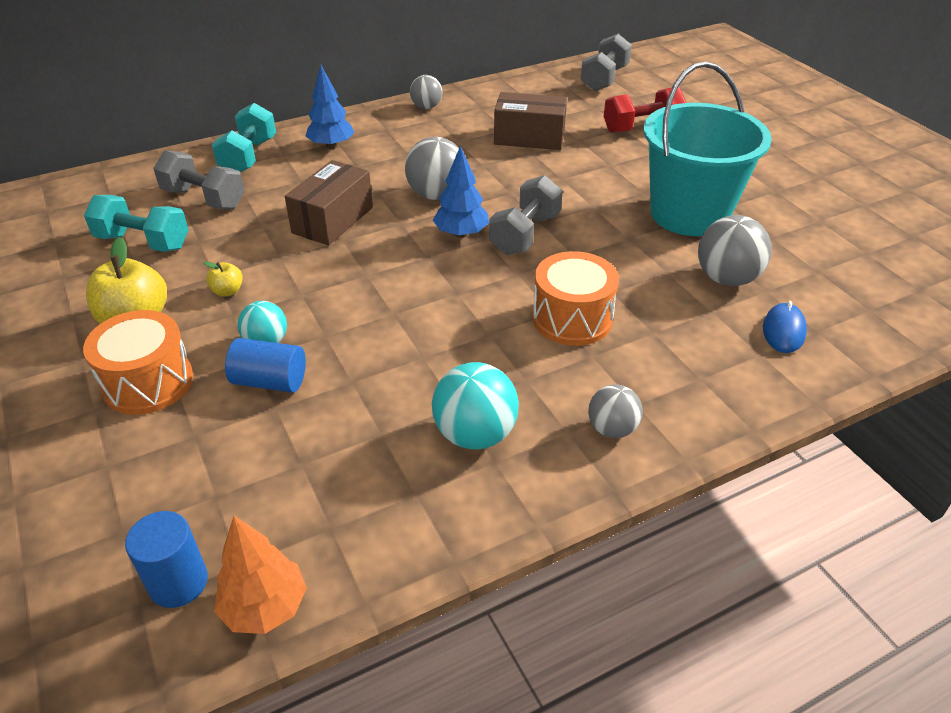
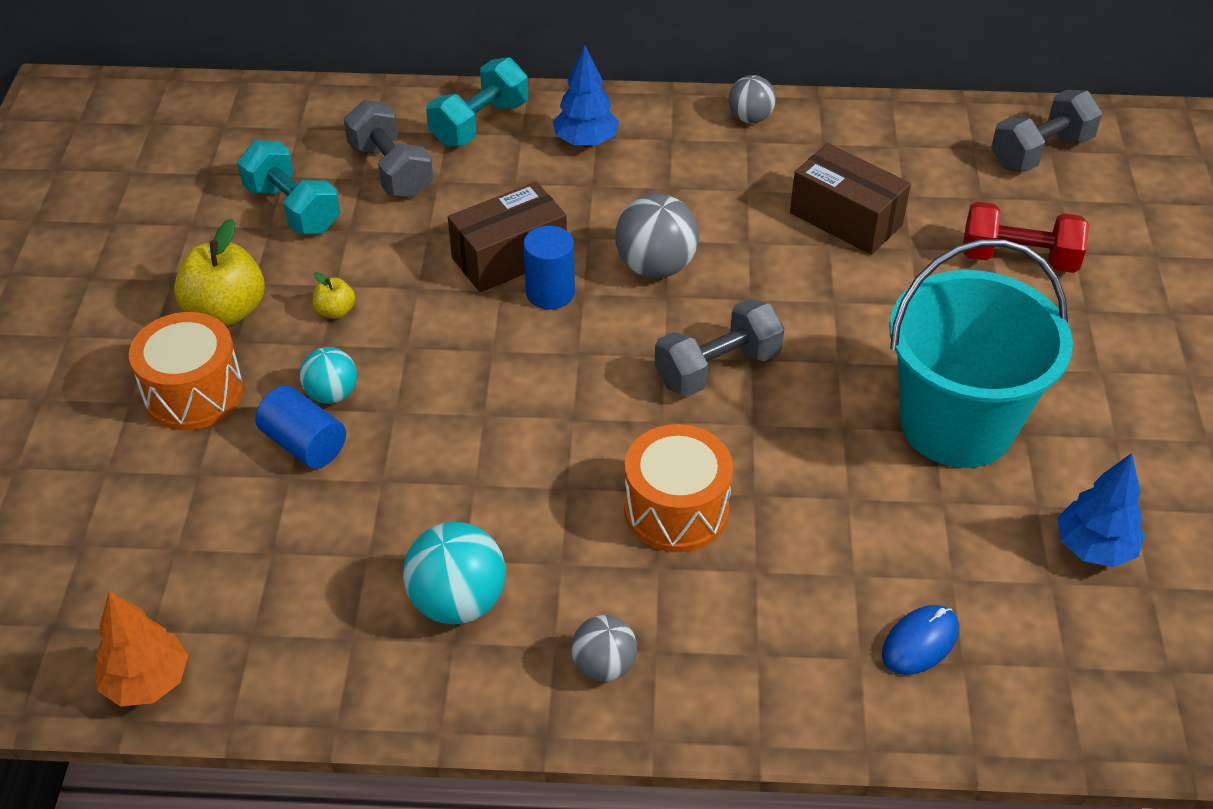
camera: 30 degrees right, 5 degrees up
blue cylinder [125,511,208,608] -> blue cylinder moved to [523,226,575,309]
blue tree [433,146,489,238] -> blue tree moved to [1057,453,1145,567]
grey ball [698,215,772,286] -> none

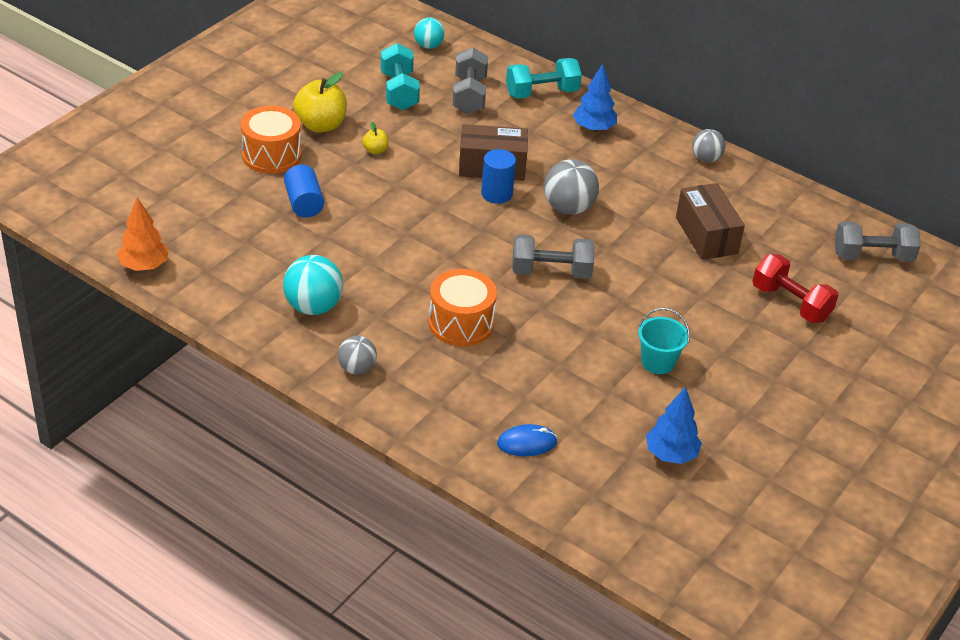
camera: 30 degrees right, 5 degrees down
turquoise ball [300,347,357,404] -> turquoise ball moved to [414,17,445,49]
turquoise bucket [889,239,1073,468] -> turquoise bucket [638,308,690,374], size x0.45

